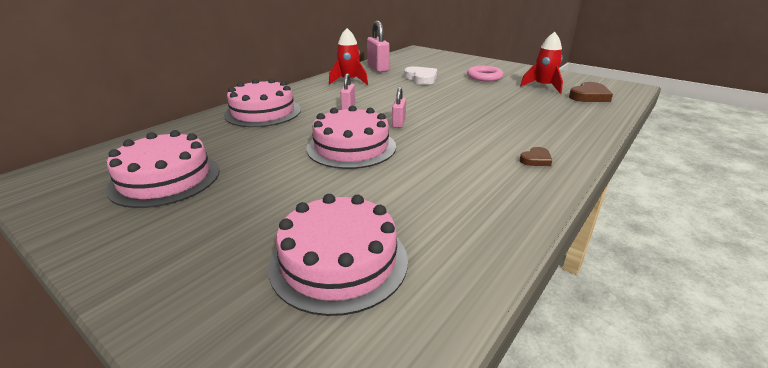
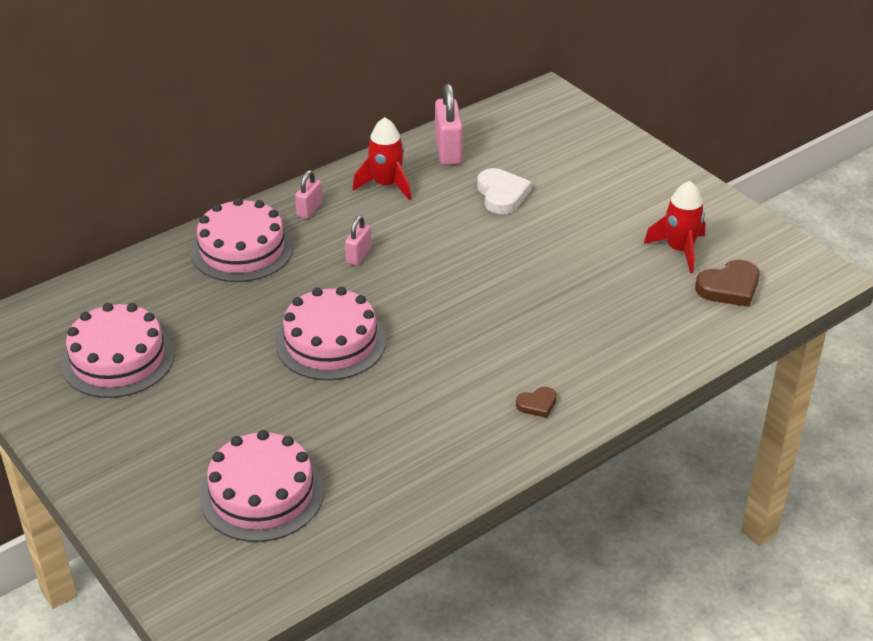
camera: 15 degrees right, 10 degrees up
pink padlock [392,87,406,128] -> pink padlock moved to [295,170,322,219]
pink ring [467,66,503,81] -> none

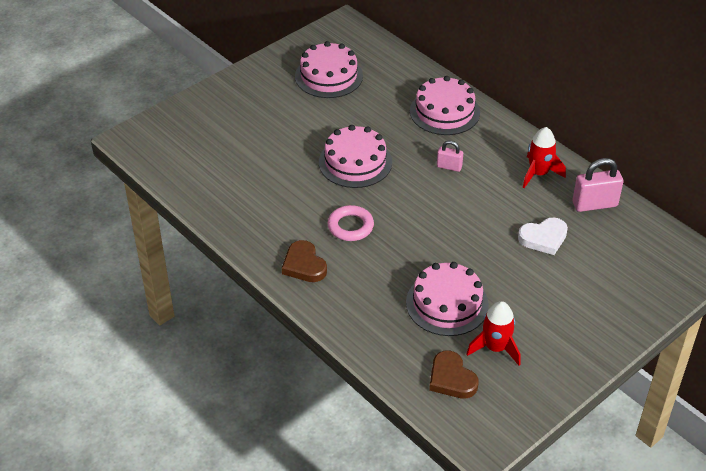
camera: 85 degrees right, 5 degrees up
pink cake [200,430,324,542] -> pink cake moved to [406,262,489,336]
pink padlock [295,170,322,219] -> none
brown heart [516,387,557,418] -> brown heart [282,240,327,282], size x1.76
none -> pink ring [328,205,374,241]

